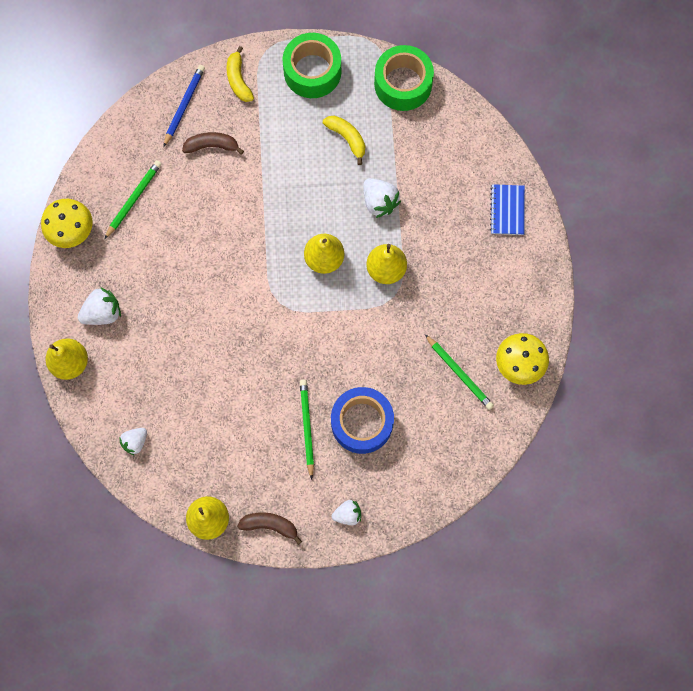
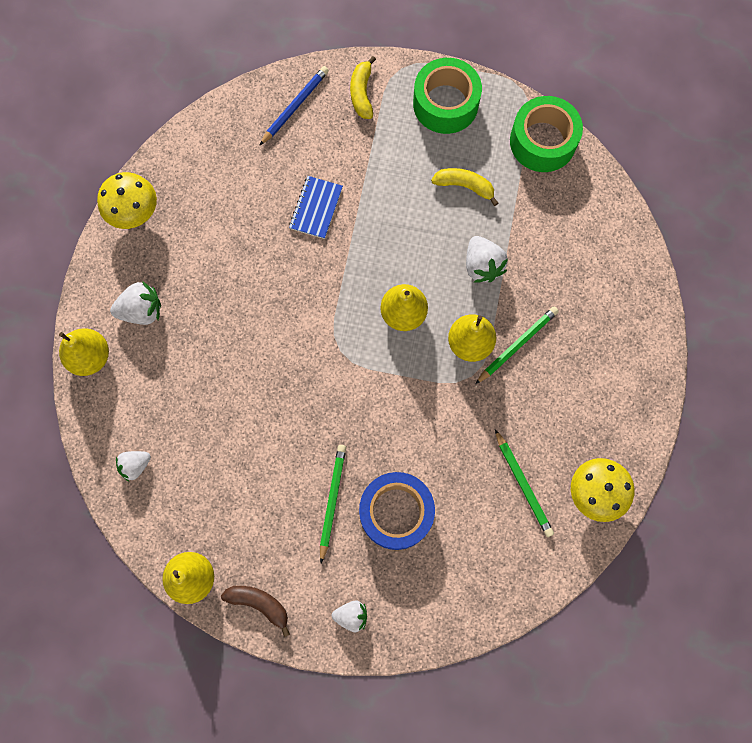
camera: 15 degrees right, 0 degrees up
green pencil [104,160,161,239] -> green pencil moved to [475,307,559,384]
brown banana [182,132,244,155] -> none
yellow banana [323,116,365,165] -> yellow banana turned 45 degrees counterclockwise [431,168,498,206]
blue notebook [490,184,525,235] -> blue notebook moved to [289,176,343,239]

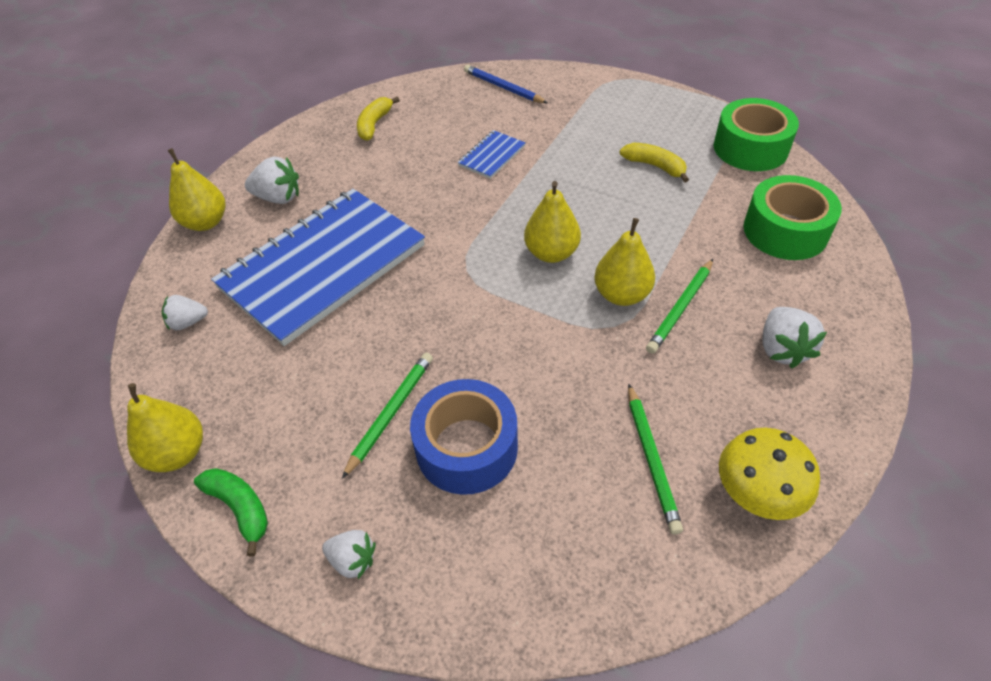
camera: 20 degrees right, 25 degrees down
yellow mushroom [97,172,157,229] -> none
brown banana [221,586,290,637] -> green banana [194,468,268,557]
blue pencil [259,66,329,146] -> blue pencil turned 105 degrees counterclockwise [464,65,548,103]
yellow banana [350,56,376,119] -> yellow banana moved to [357,96,400,141]
green tape [413,58,482,134] -> green tape moved to [744,175,842,260]
white strawberry [466,236,508,283] -> white strawberry moved to [762,307,827,368]
green pencil [475,307,559,384] -> green pencil turned 150 degrees clockwise [646,259,713,354]
none -> blue notebook [211,189,425,346]

